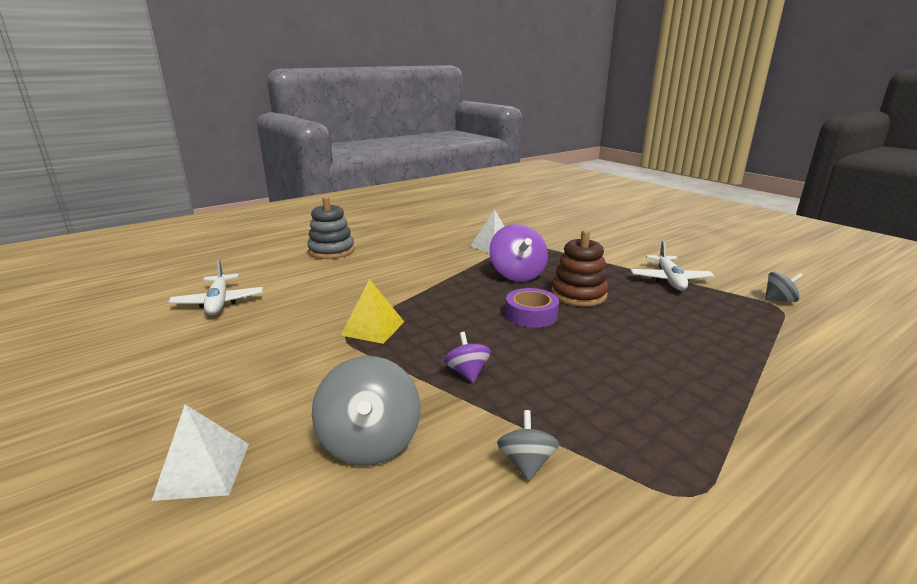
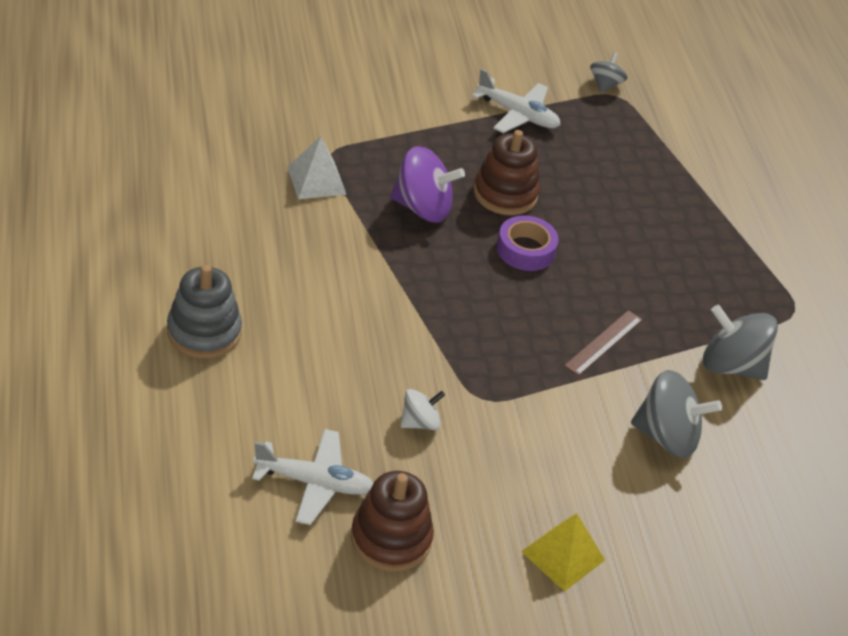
camera: 70 degrees left, 20 degrees up
white pyramid [151,404,249,501] -> none
yellow pyramid [341,279,404,344] -> yellow pyramid moved to [521,513,605,592]
purple spinning top [444,332,491,383] -> brown ruler [564,310,642,376]
grey spinning top [497,410,559,481] -> grey spinning top [703,305,778,380], size x1.80
none -> brown stacking toy [351,471,434,572]
none -> white spinning top [400,389,445,430]

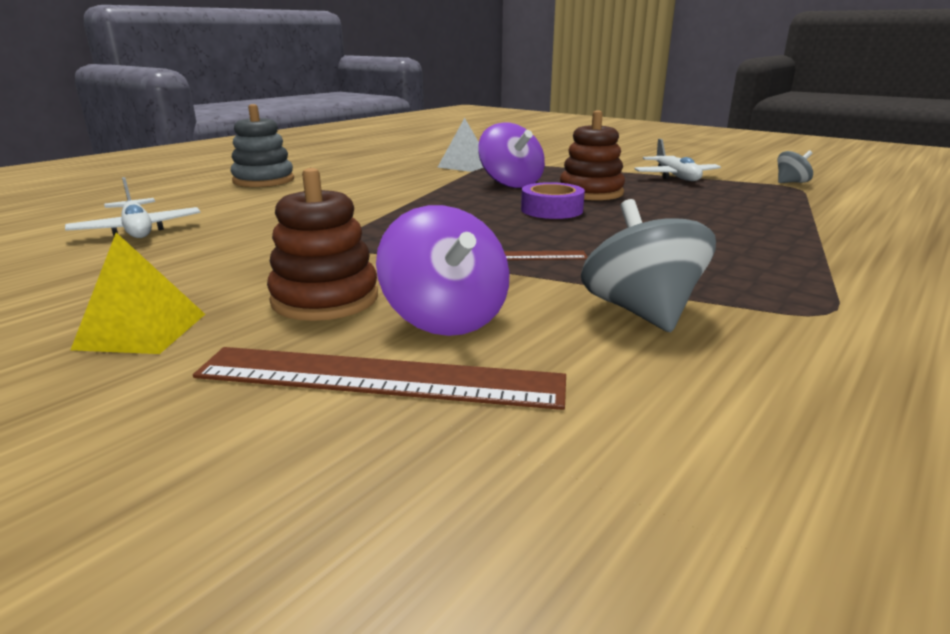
camera: 55 degrees right, 20 degrees down
brown stacking toy [351,471,434,572] -> brown stacking toy moved to [267,168,378,321]
white spinning top [400,389,445,430] -> none
grey spinning top [631,370,722,458] -> purple spinning top [376,205,509,336]
none -> brown ruler [193,347,566,410]

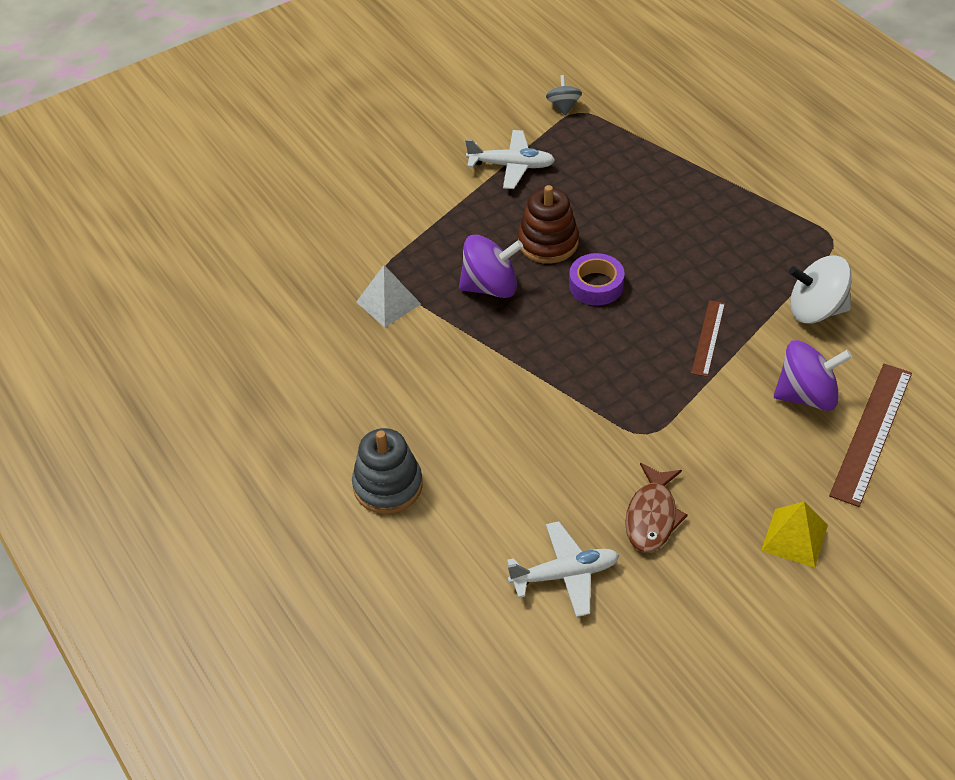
camera: 70 degrees left, 25 degrees up
brown stacking toy [267,168,378,321] -> none
grey spinning top [581,199,716,332] -> white spinning top [789,256,852,324]
none -> brown fish [625,463,688,552]

